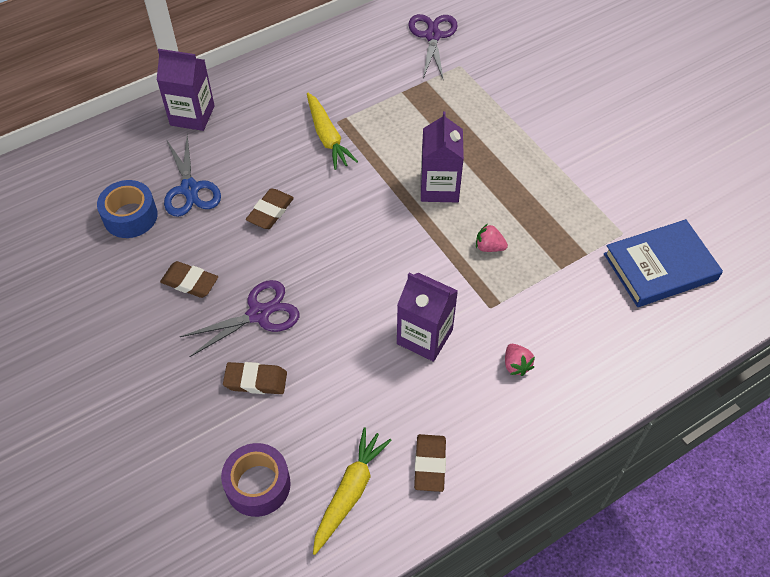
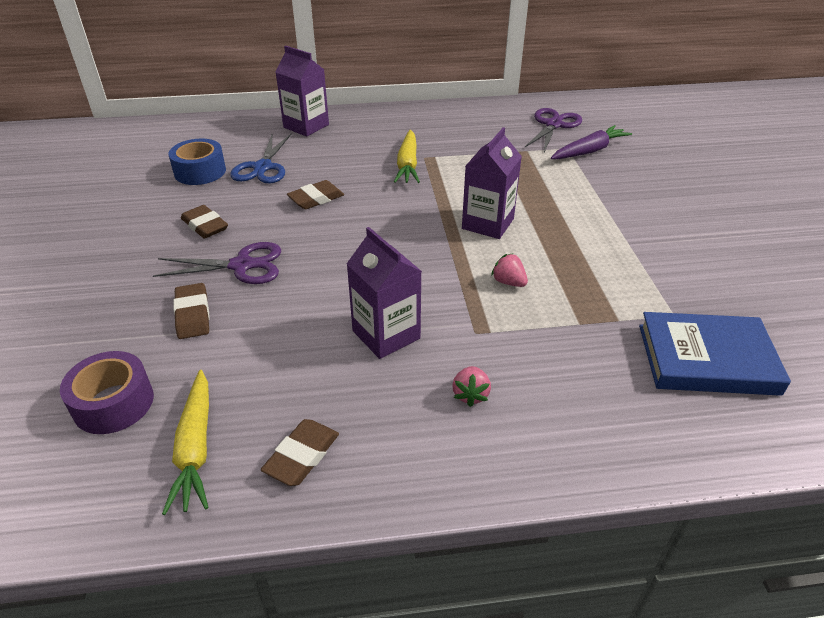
camera: 25 degrees right, 15 degrees down
brown eraser [223,362,287,394] -> brown eraser turned 45 degrees clockwise [173,283,210,339]
yellow carrot [313,427,392,555] -> yellow carrot turned 120 degrees clockwise [162,370,209,515]
none -> purple carrot [551,125,632,159]

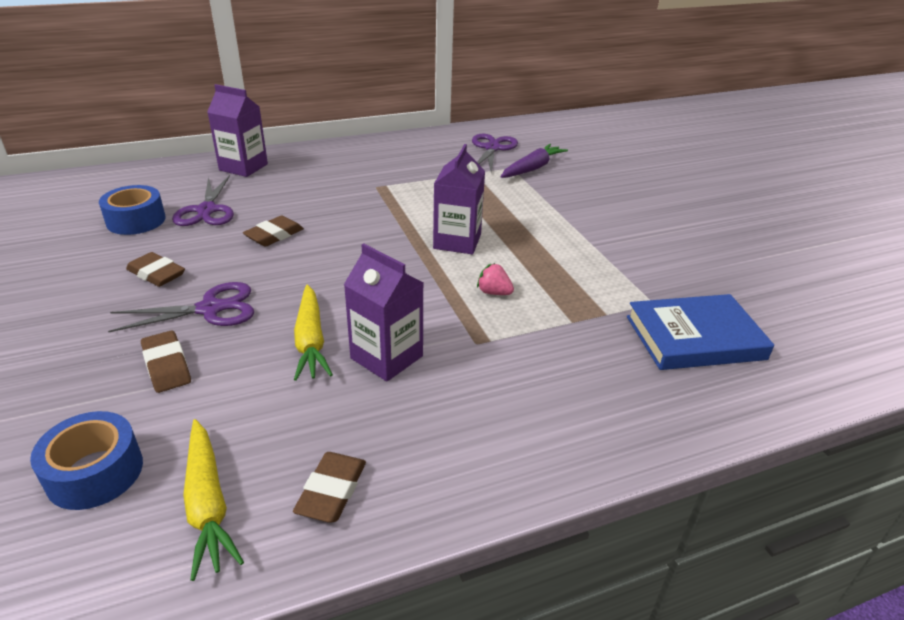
camera: 15 degrees left, 5 degrees down
purple tape [60,351,154,434] -> blue tape [30,411,143,510]
blue scissors [230,134,291,183] -> purple scissors [172,175,234,226]
yellow carrot [394,130,420,183] -> yellow carrot moved to [294,284,333,381]
pink strawberry [452,366,491,407] -> none

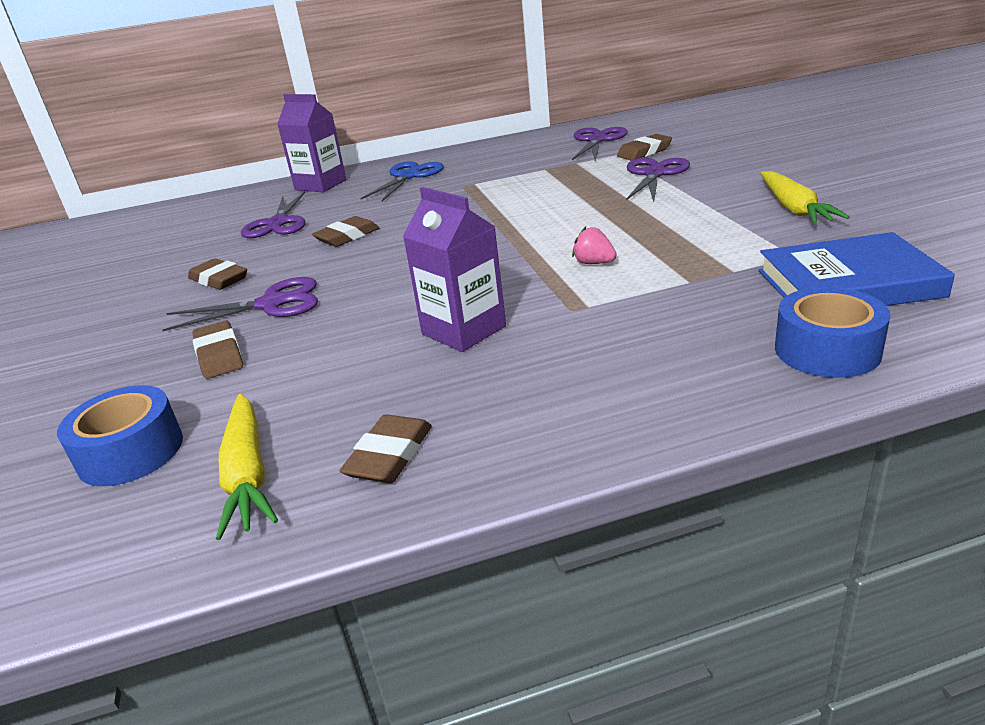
camera: 10 degrees right, 5 degrees down
blue tape [99,185,166,235] -> blue tape moved to [775,287,891,378]
yellow carrot [294,284,333,381] -> yellow carrot moved to [761,171,849,224]
purple carton [433,144,485,254] -> none
purple carrot [501,144,568,178] -> brown eraser [617,134,672,161]
none -> blue scissors [361,161,444,201]
none -> purple scissors [626,158,690,202]

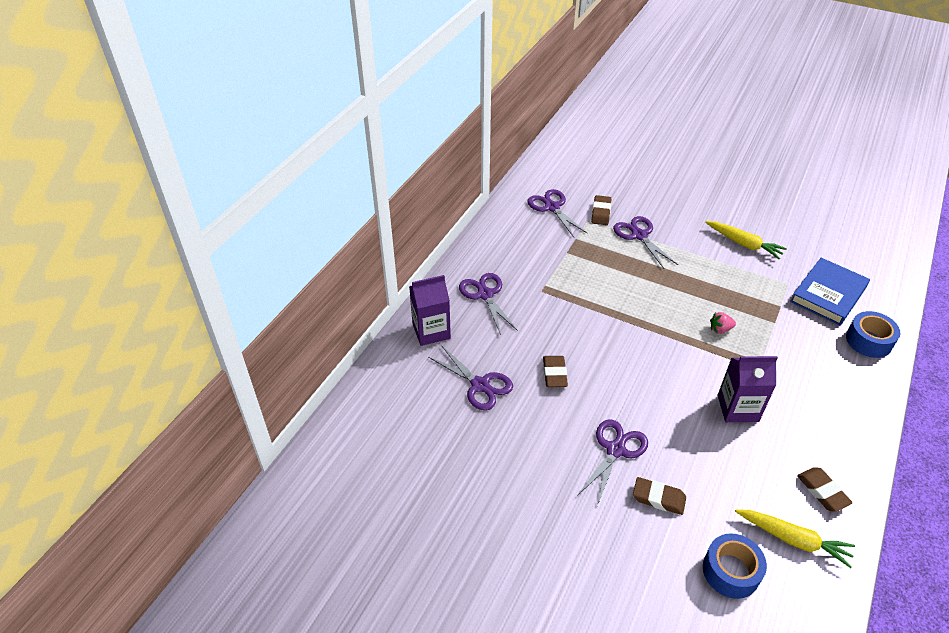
camera: 50 degrees left, 15 degrees up
brown eraser [188,258,247,290] -> none
blue scissors [361,161,444,201] -> purple scissors [459,273,518,335]

